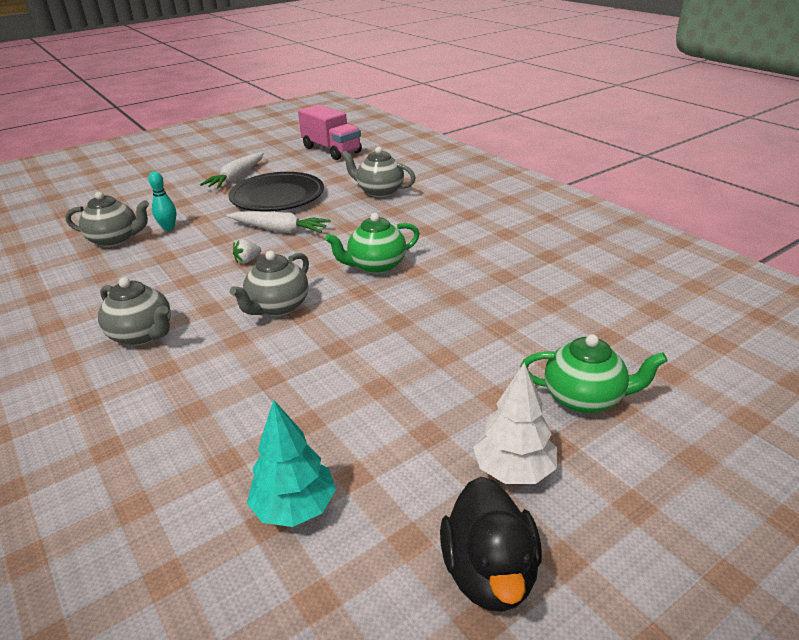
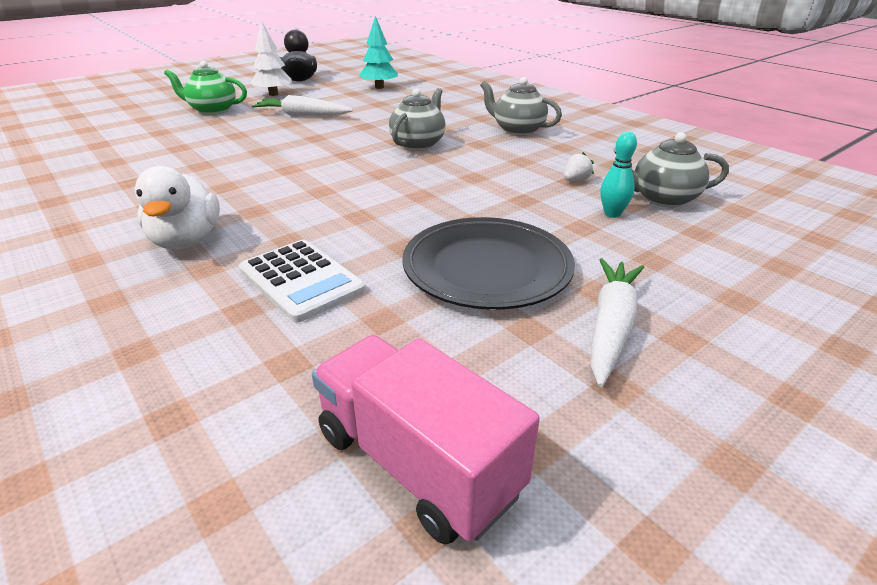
camera: 175 degrees right, 0 degrees up
white carrot [226,211,331,234] -> white carrot moved to [252,95,353,116]
white strawberry [233,239,261,264] -> white strawberry moved to [564,152,594,181]
green teapot [325,213,420,274] -> none
grey teapot [341,147,416,197] -> white calculator [239,239,366,323]
none -> white duck [135,166,220,249]

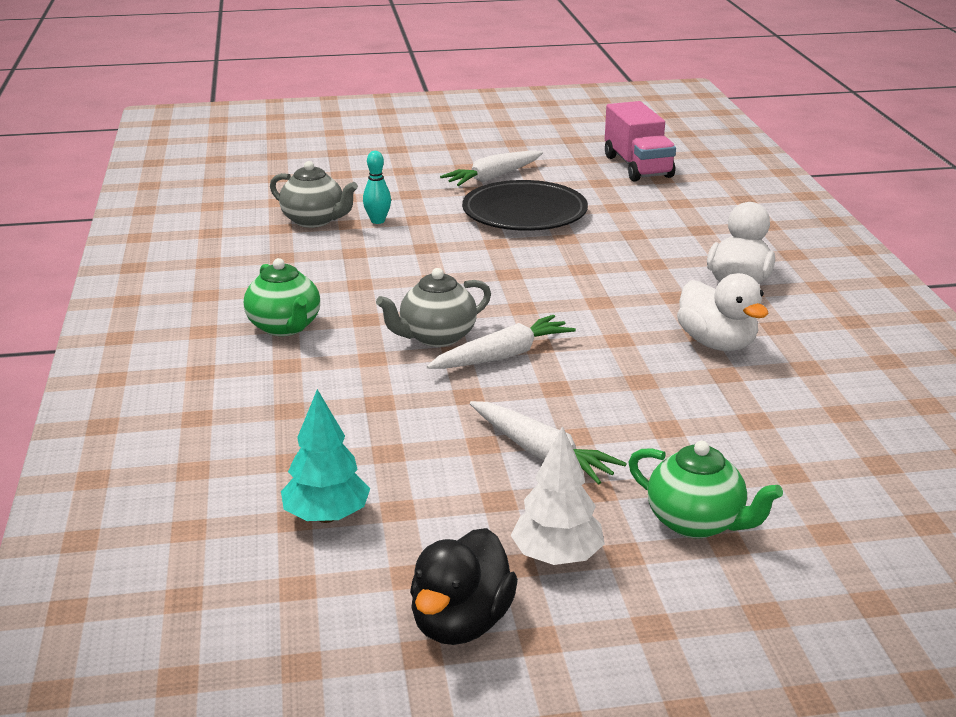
camera: 150 degrees left, 5 degrees down
white calculator [239,239,366,323] -> none
grey teapot [480,77,562,136] -> green teapot [244,258,320,336]
white strawberry [564,152,594,181] -> none
none -> white carrot [427,315,576,369]
none -> white duck [677,273,768,351]

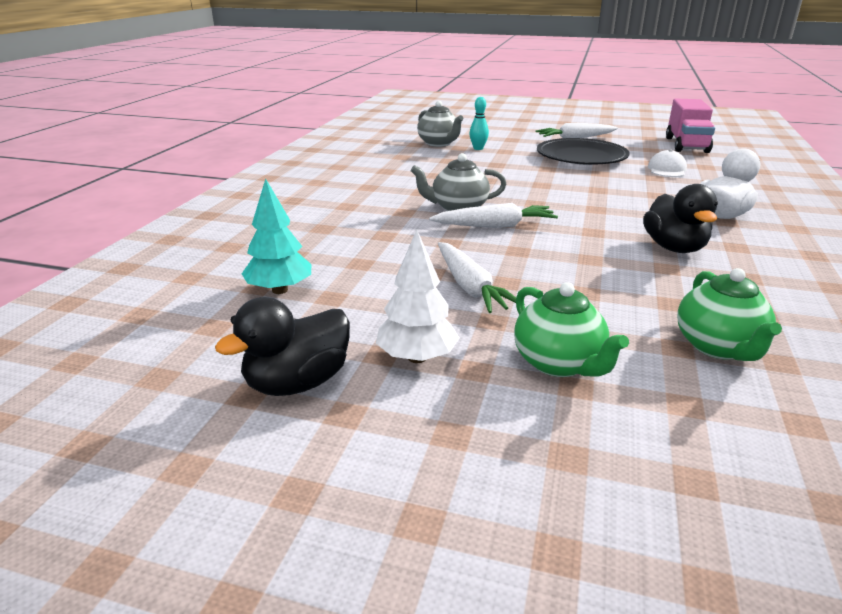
camera: 25 degrees right, 0 degrees up
green teapot [244,258,320,336] -> green teapot moved to [677,268,782,361]
white duck [677,273,768,351] -> black duck [643,184,718,253]
none -> white cap [648,149,687,177]

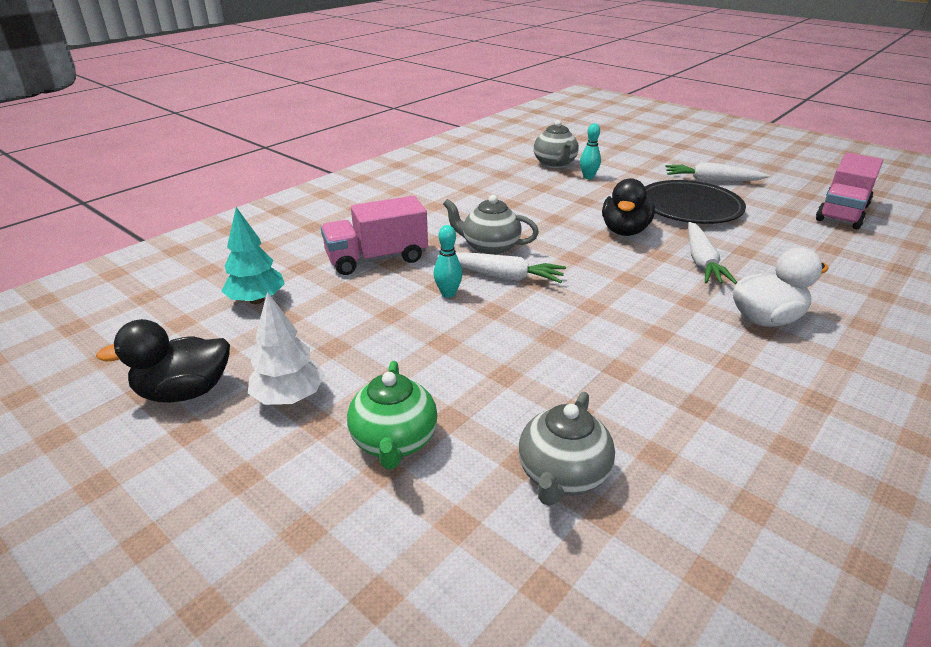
camera: 25 degrees right, 5 degrees up
white carrot [438,242,516,313] -> white carrot moved to [688,222,737,284]
black duck [643,184,718,253] -> black duck moved to [602,178,655,236]
white cap [648,149,687,177] -> none
green teapot [677,268,782,361] -> grey teapot [519,392,615,506]
none -> pink truck [321,196,428,275]
none -> turquoise bowling pin [434,225,463,298]

